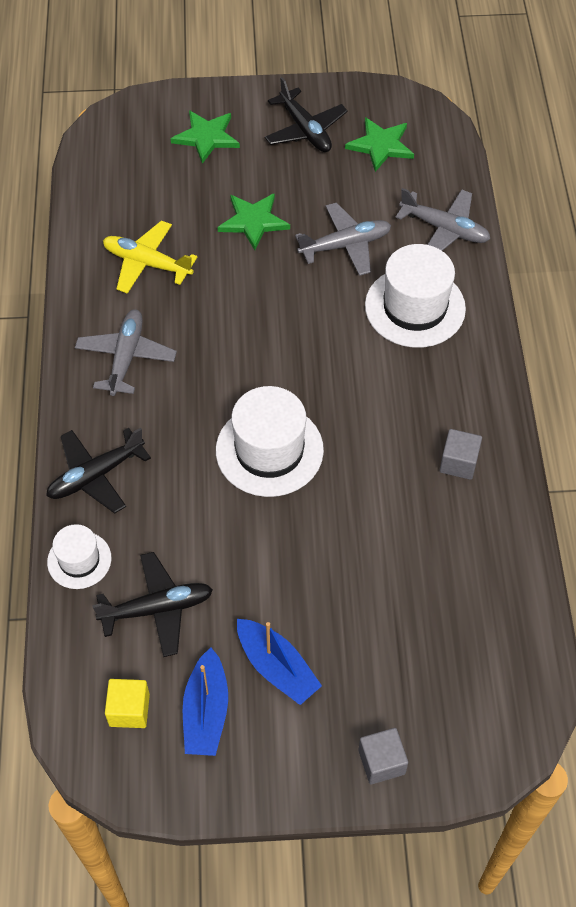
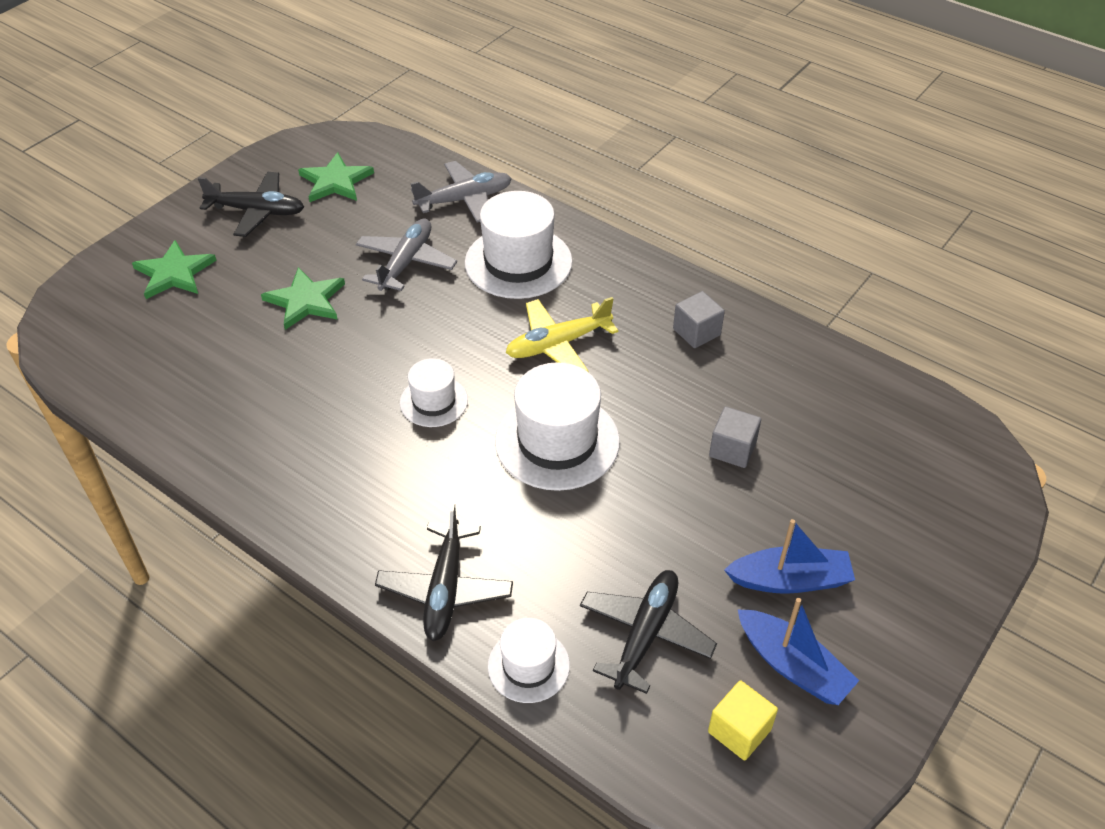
camera: 50 degrees left, 10 degrees down
grey plane [75,309,177,396] -> none
yellow plane [103,221,198,294] -> yellow plane moved to [506,297,619,372]
grey cube [358,728,408,784] -> grey cube moved to [709,406,761,468]
none -> white hat [400,358,468,427]

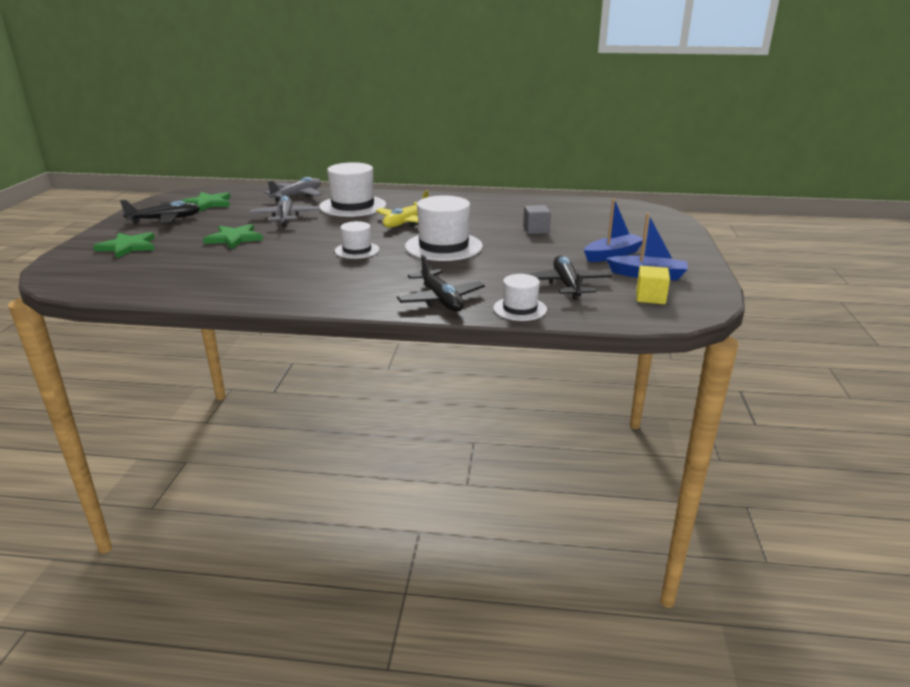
camera: 30 degrees left, 20 degrees down
grey cube [673,291,725,348] -> none

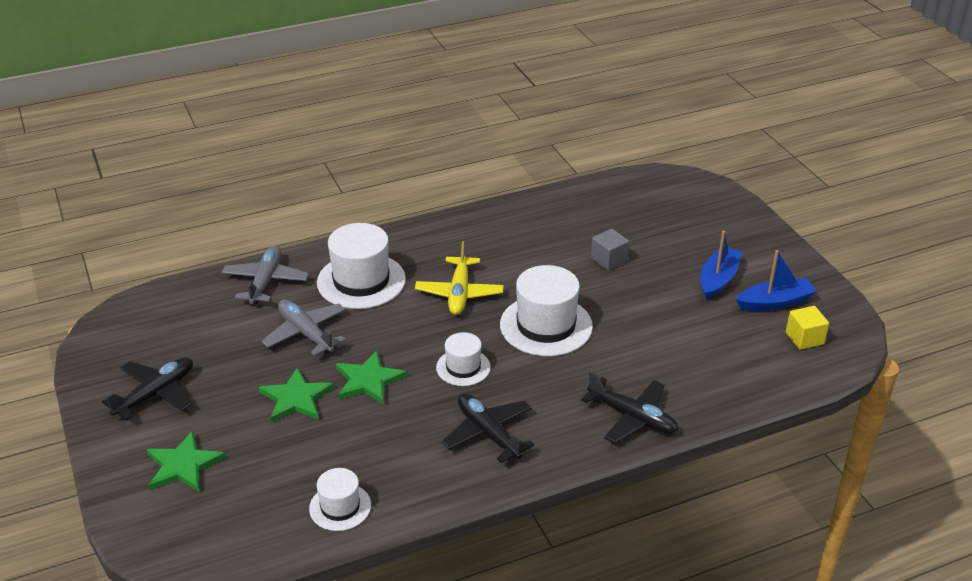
camera: 30 degrees left, 10 degrees up
green star [181,192,231,212] -> green star moved to [336,351,407,405]
white hat [493,274,547,321] -> white hat moved to [309,468,371,531]
black plane [528,255,611,300] -> black plane moved to [442,393,534,463]

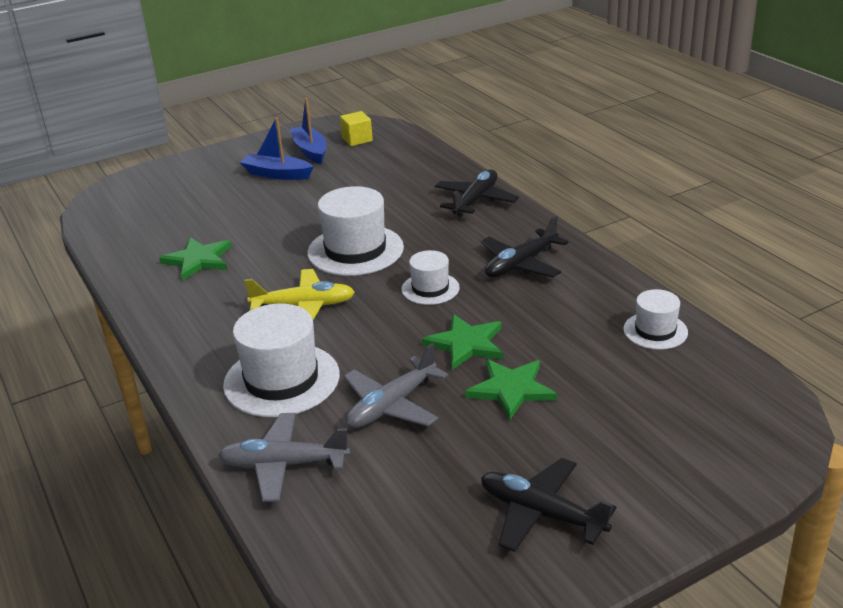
camera: 95 degrees left, 5 degrees down
green star [147,431,226,492] -> green star moved to [159,237,231,281]
grey cube [591,229,629,271] -> none

